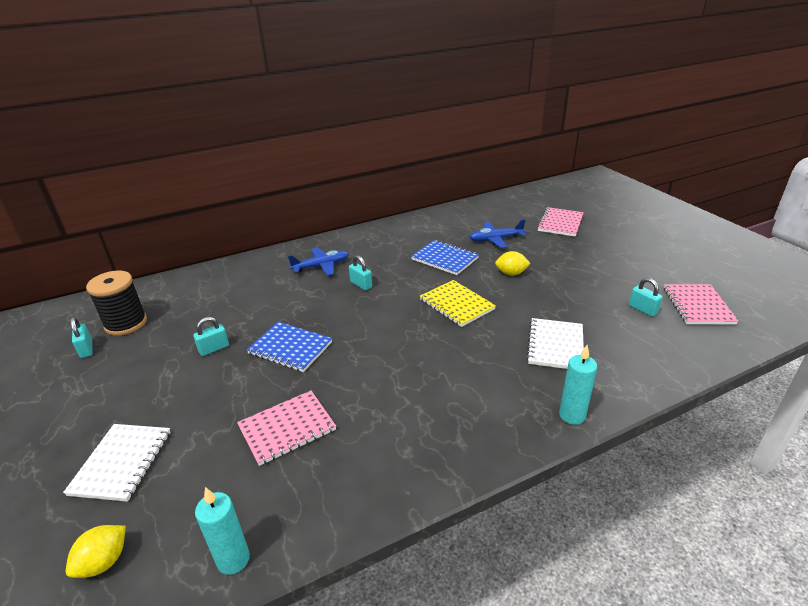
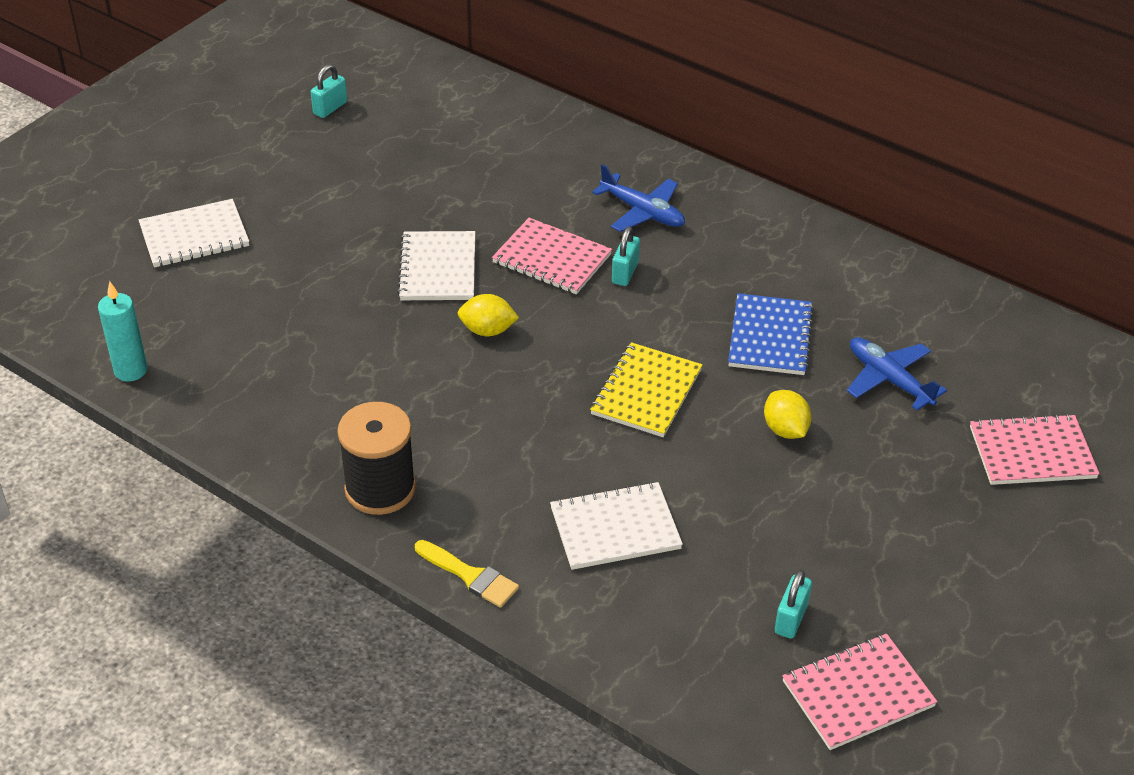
camera: 60 degrees right, 10 degrees up
yellow lemon [66,525,126,578] -> yellow lemon moved to [458,294,519,336]
black spool [86,271,147,336] -> black spool moved to [337,402,416,515]
turquoise padlock [193,317,229,356] -> none
pink notebook [237,391,336,466] -> pink notebook moved to [492,218,612,294]
blue notebook [247,322,332,372] -> white notebook [397,231,475,300]
turquoise candle [559,345,597,425] -> yellow brush [415,540,519,608]

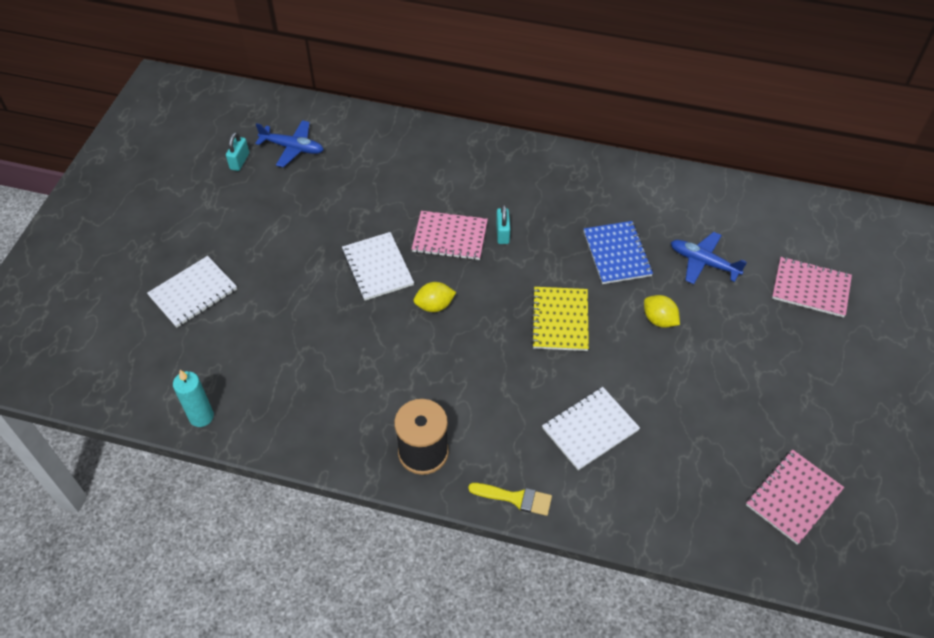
camera: 20 degrees left, 10 degrees up
blue plane [592,164,685,232] -> blue plane moved to [255,120,324,168]
turquoise padlock [775,570,812,639] -> none
pink notebook [970,414,1100,485] -> pink notebook turned 45 degrees clockwise [772,257,852,317]

